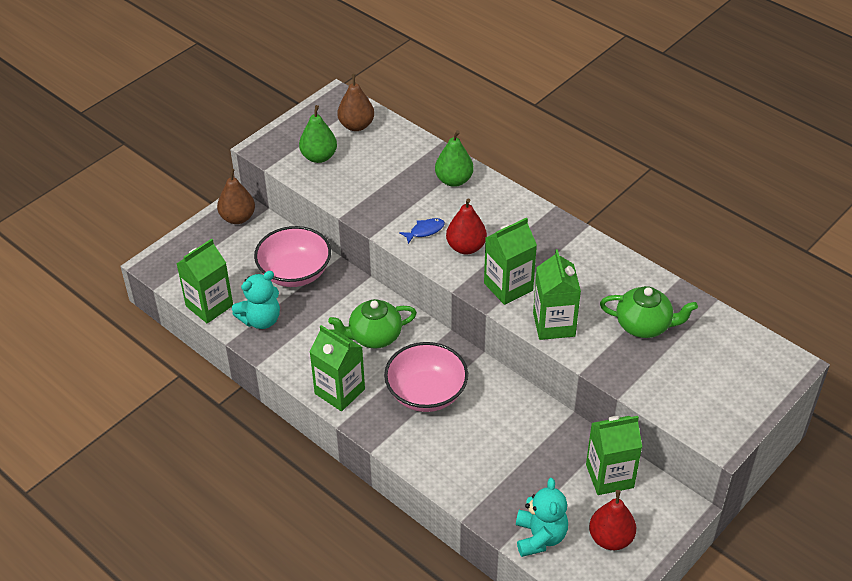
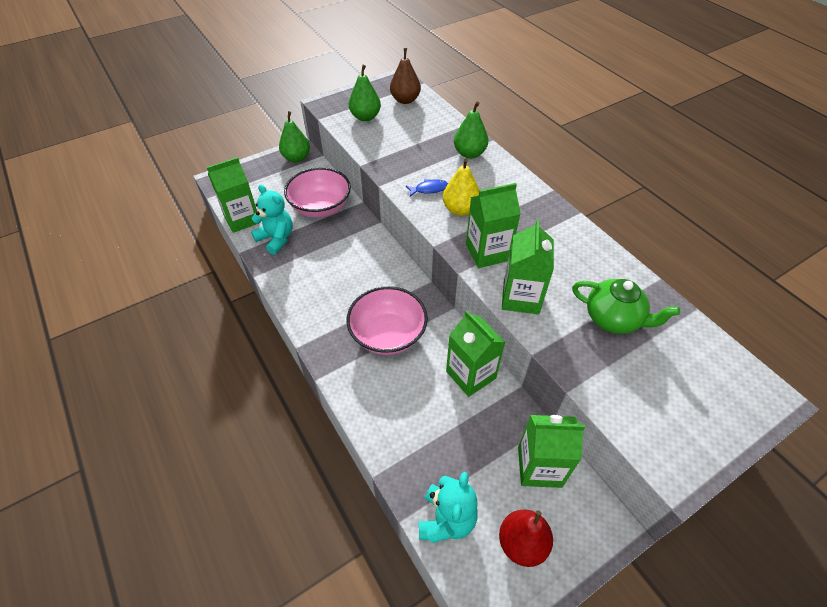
camera: 15 degrees right, 5 degrees up
brown pear [217,169,255,224] -> green pear [279,111,310,162]
turquoise teddy bear [232,271,280,329] -> turquoise teddy bear turned 120 degrees counterclockwise [251,184,293,255]
green carton [310,325,365,411] -> green carton moved to [446,311,505,397]
green teapot [328,299,417,348] -> none
red pear [446,198,487,254] -> yellow pear [443,158,479,216]

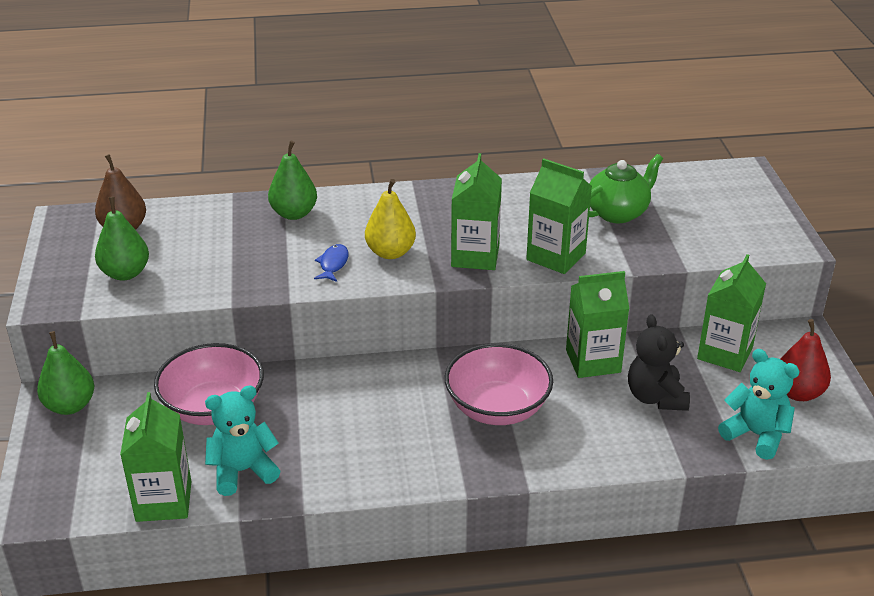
camera: 65 degrees left, 15 degrees down
none -> black teddy bear [628,314,690,411]

